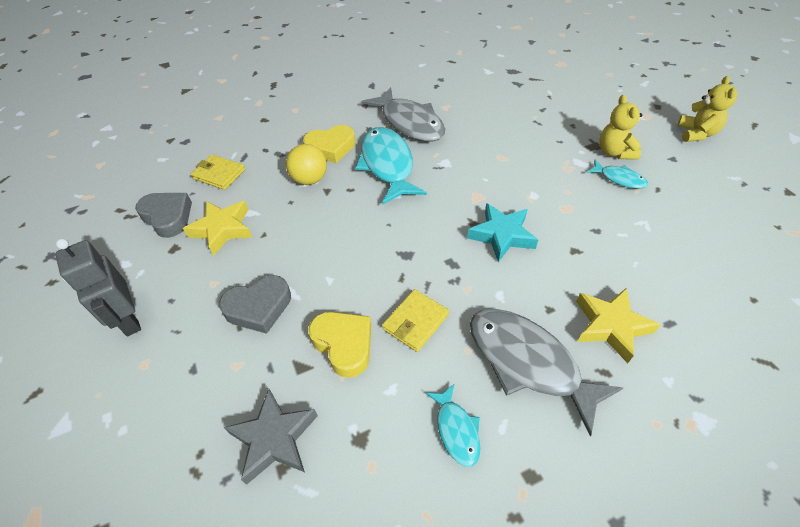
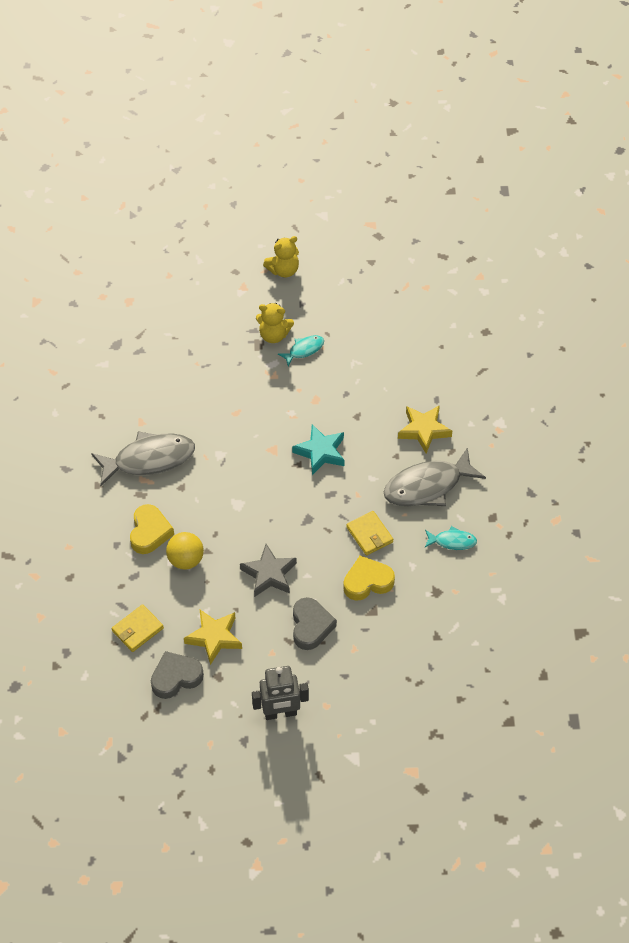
camera: 70 degrees left, 5 degrees up
grey star [224,389,318,485] -> grey star moved to [240,544,297,597]
turquoise fish [355,127,427,205] -> none
yellow teddy bear [677,76,737,142] -> yellow teddy bear turned 120 degrees clockwise [263,236,299,278]

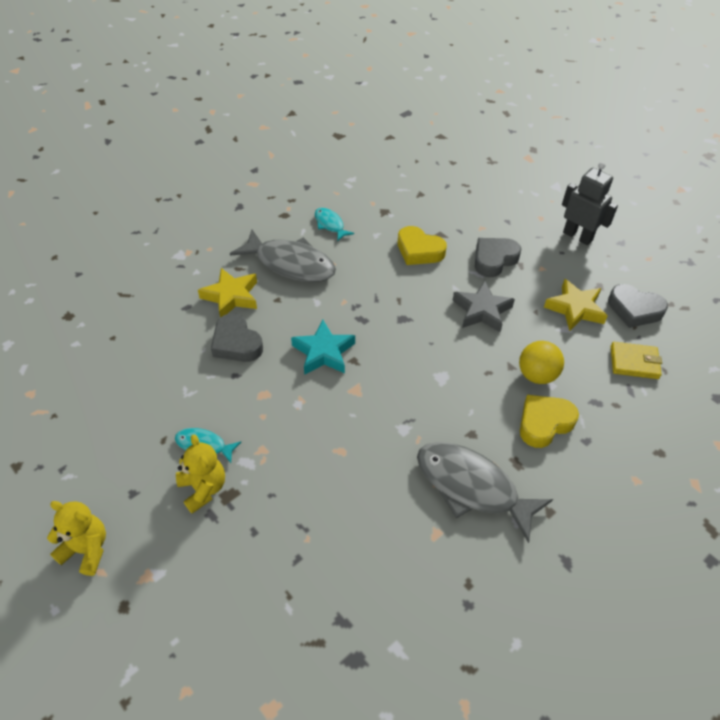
camera: 130 degrees left, 5 degrees down
yellow wallet [346,511,394,556] -> none
none -> grey heart [211,313,263,362]

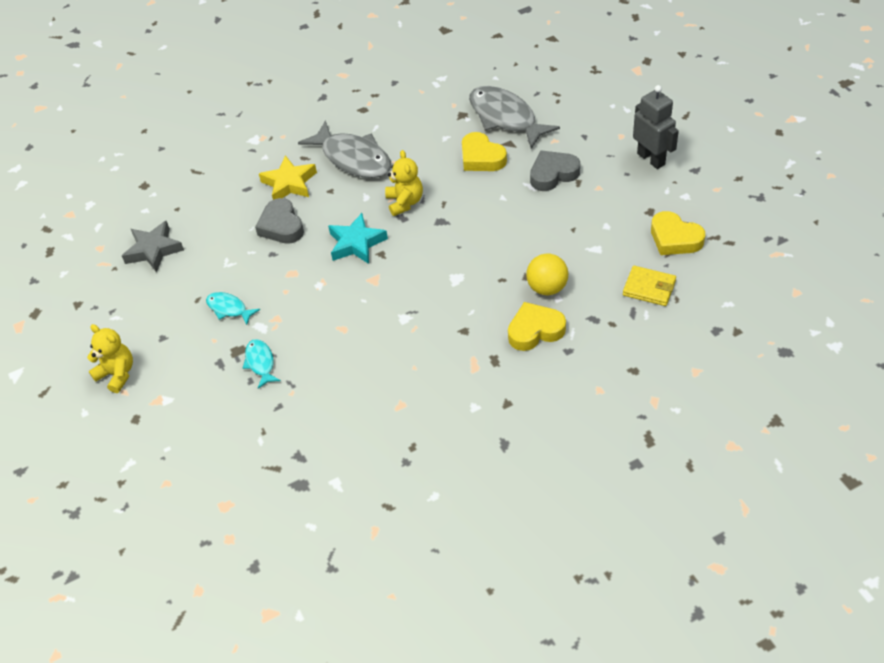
camera: 20 degrees right, 0 degrees up
yellow teddy bear [176,434,225,514] -> yellow teddy bear moved to [385,150,423,216]
turquoise fish [315,208,354,241] -> turquoise fish moved to [243,339,281,389]
grey fish [417,442,553,543] -> grey fish moved to [469,86,560,149]
grey star [452,281,515,332] -> grey star moved to [122,221,184,272]
yellow star [544,279,608,331] -> none
grey heart [608,284,668,328] -> yellow heart [651,211,705,255]

